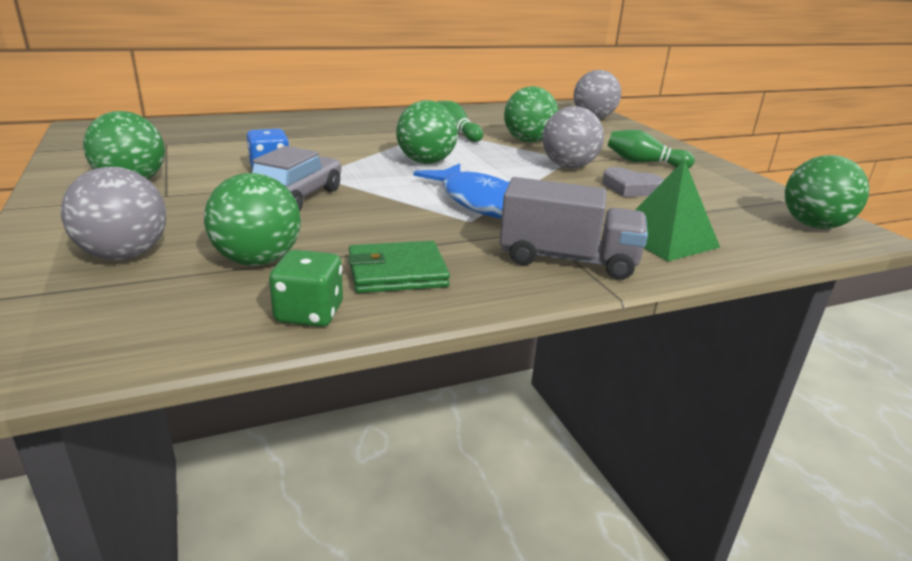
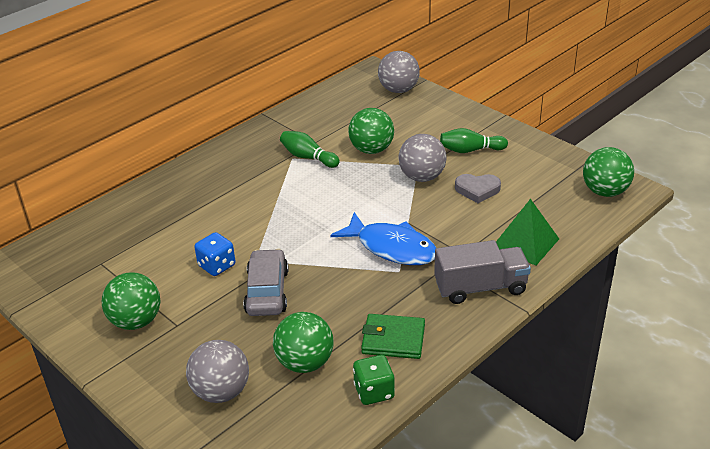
camera: 20 degrees left, 10 degrees up
green wallet [348,241,450,293] -> green wallet turned 45 degrees clockwise [361,314,425,359]
green ball [396,100,458,164] -> none

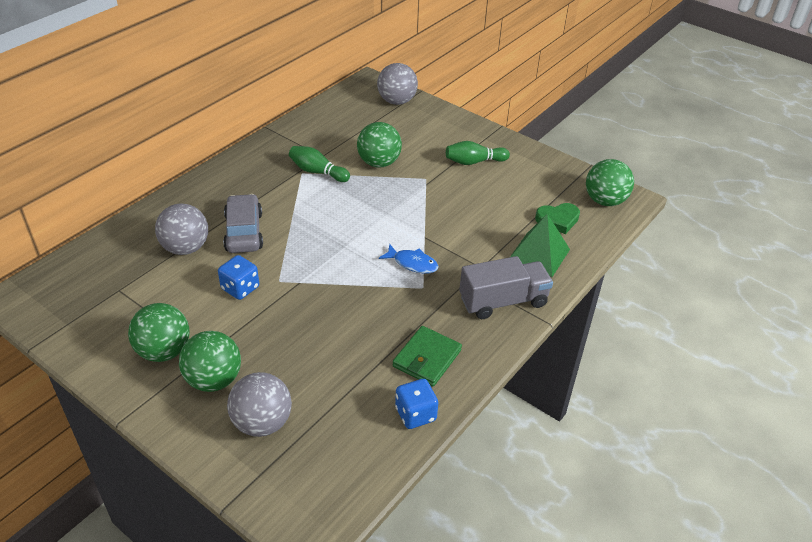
camera: 10 degrees left, 5 degrees up
grey car [243,249,289,316] -> grey car moved to [223,194,263,253]
green ball [273,312,334,373] -> green ball moved to [179,331,241,392]
blue fish [330,212,436,265] -> blue fish [379,244,439,274], size x0.56
green dice [353,355,395,405] -> blue dice [395,379,438,429]
green wallet [361,314,425,359] -> green wallet turned 60 degrees counterclockwise [393,326,462,387]
grey ball [398,134,447,182] -> grey ball moved to [155,204,208,255]
grey heart [455,174,501,203] -> none
none -> green heart [535,203,580,234]

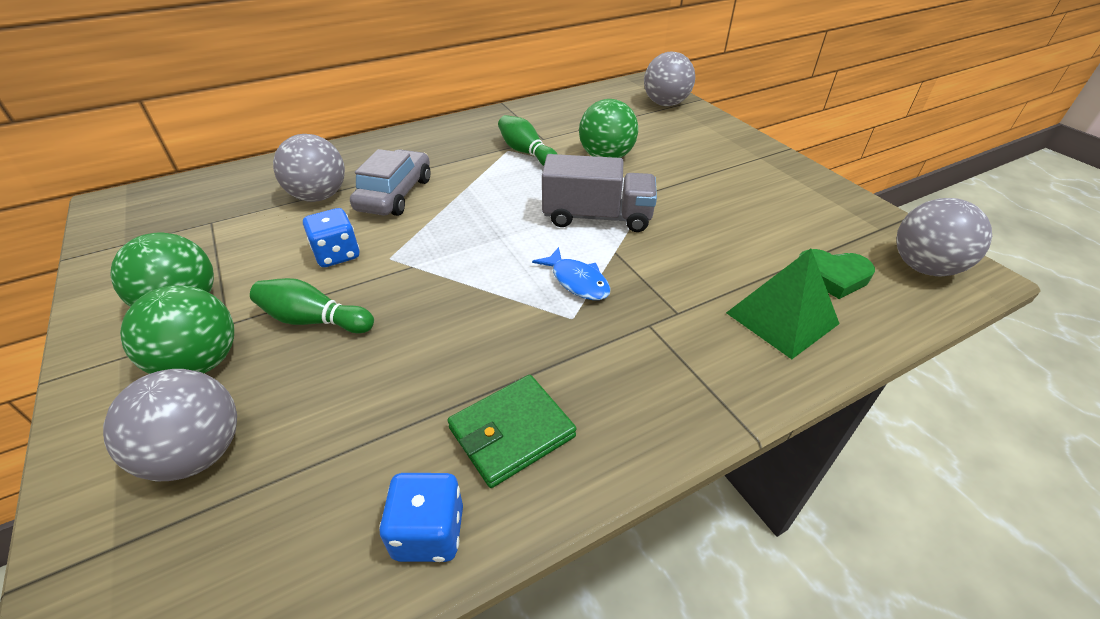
camera: 25 degrees right, 0 degrees up
green bowling pin [446,141,510,165] -> green bowling pin moved to [250,278,374,333]
grey truck [459,256,553,319] -> grey truck moved to [542,154,657,232]
green ball [586,159,634,206] -> grey ball [896,198,992,277]

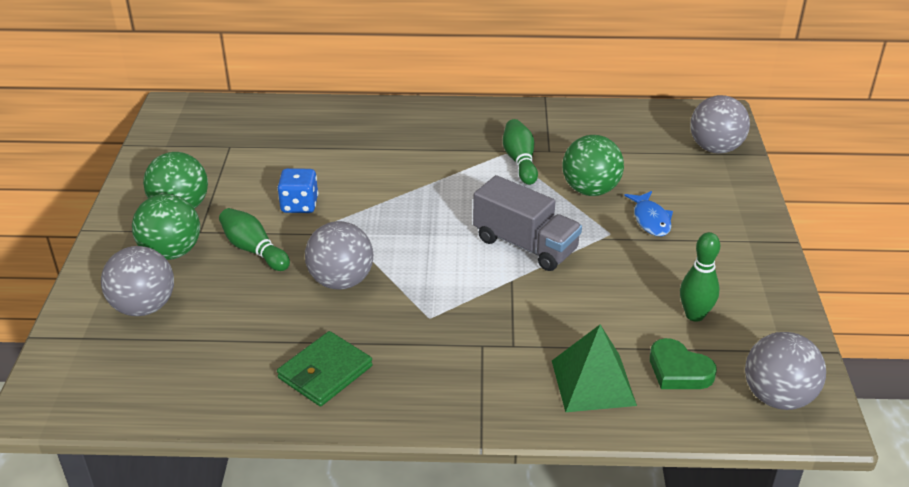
camera: 30 degrees right, 5 degrees down
grey ball [273,134,345,202] -> grey ball moved to [305,221,373,289]
grey car [350,149,430,216] -> none
blue dice [379,473,463,562] -> none
green wallet [447,375,576,488] -> green wallet turned 45 degrees counterclockwise [277,331,373,406]
blue fish [532,247,611,300] -> blue fish moved to [624,191,673,236]
none -> green bowling pin [680,232,720,322]

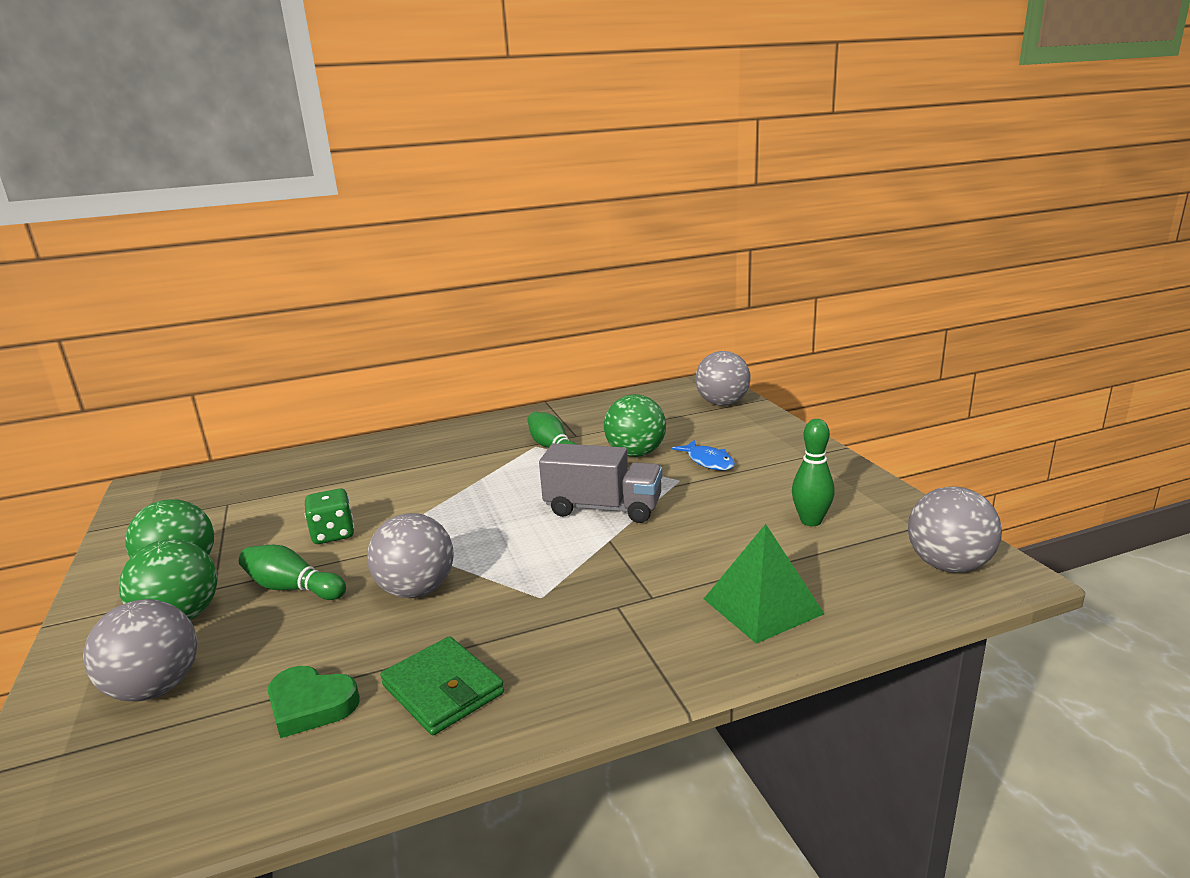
camera: 20 degrees left, 15 degrees down
blue dice [277,168,318,213] -> green dice [305,489,354,544]
green wallet [277,331,373,406] -> green wallet turned 60 degrees counterclockwise [380,636,504,735]
green heart [650,338,717,389] -> green heart moved to [268,666,360,738]

